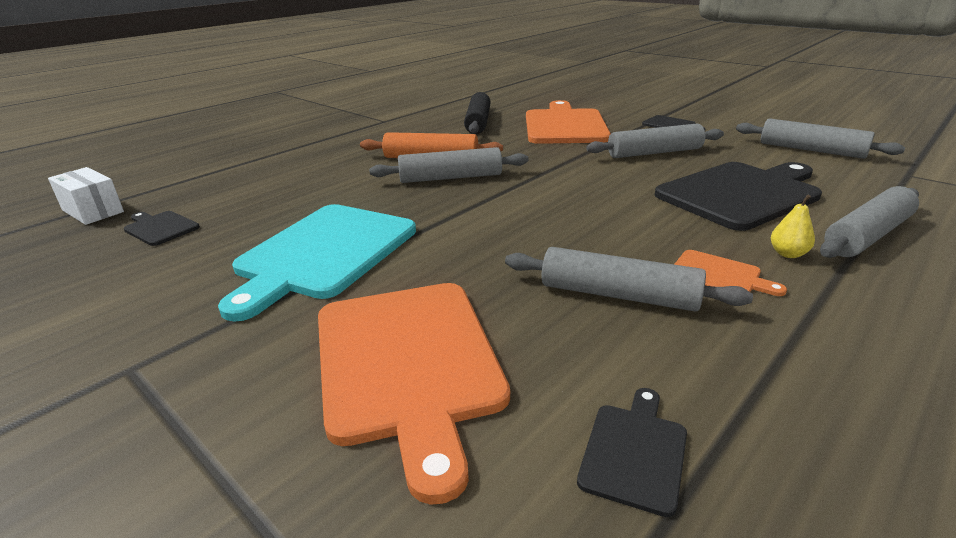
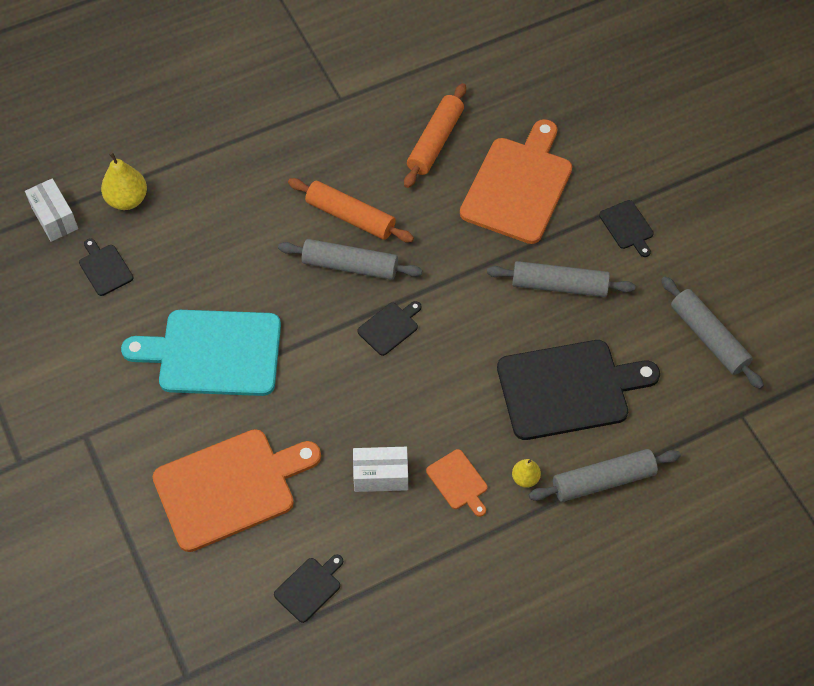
camera: 20 degrees right, 30 degrees up
turquoise cutting board [218,204,416,322] -> turquoise cutting board turned 45 degrees clockwise [121,310,281,396]
orange cutting board [318,283,510,505] -> orange cutting board turned 120 degrees counterclockwise [152,429,321,552]
black rolling pin [464,92,491,134] -> orange rolling pin [404,83,466,188]
grey rolling pin [505,247,753,312] -> white box [353,447,408,492]
none -> yellow pear [101,152,147,210]
none -> black cutting board [357,301,421,356]

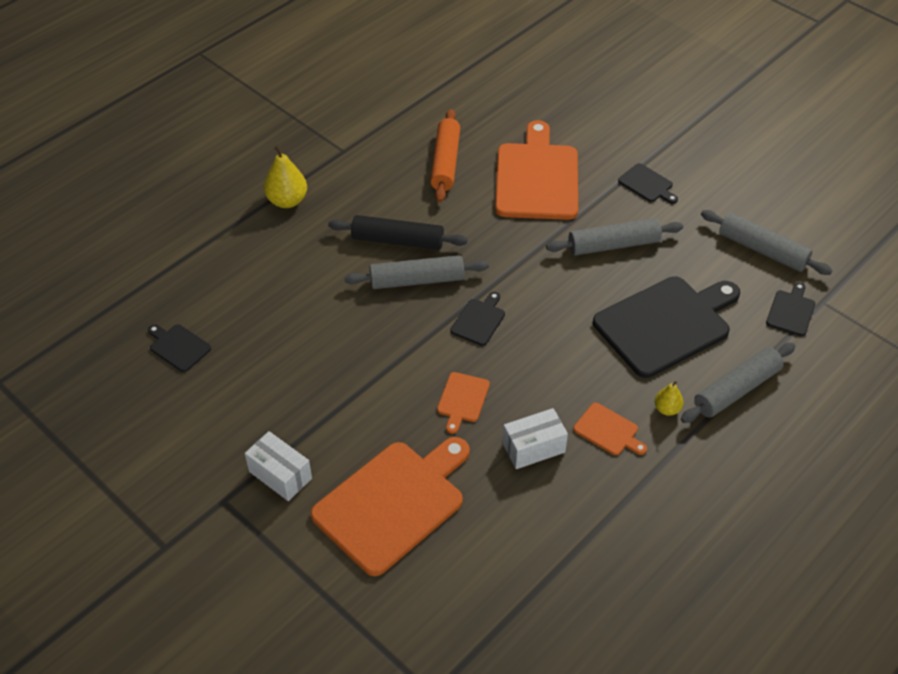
camera: 20 degrees left, 10 degrees down
white box [25,178,78,242] -> white box moved to [245,431,312,501]
yellow pear [101,152,147,210] -> yellow pear moved to [264,145,307,208]
turquoise cutting board [121,310,281,396] -> none
black cutting board [274,554,343,623] -> black cutting board moved to [766,282,815,336]
orange rolling pin [288,178,414,242] -> black rolling pin [328,215,468,250]
none -> orange cutting board [437,372,490,434]

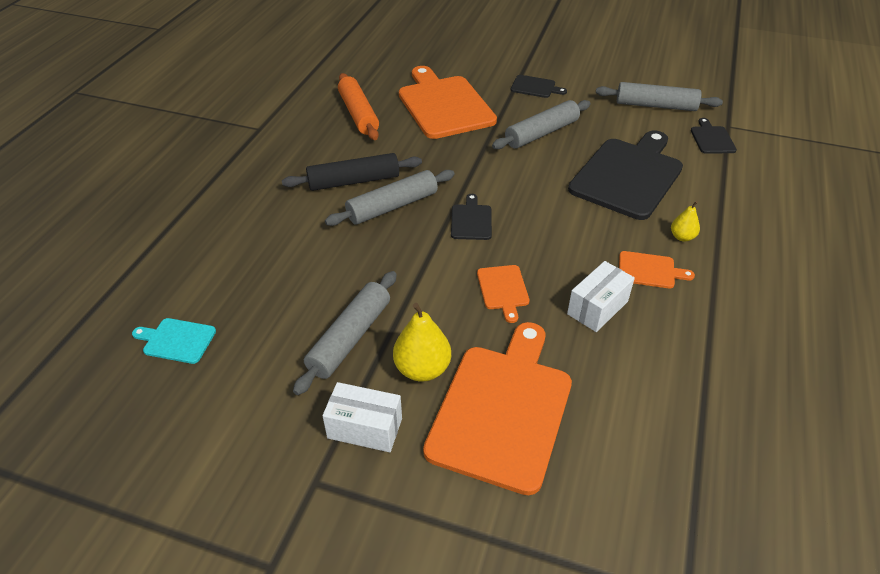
camera: 25 degrees left, 5 degrees down
black cutting board [148,324,211,372] -> turquoise cutting board [132,318,216,364]
yellow pear [264,145,307,208] -> yellow pear moved to [393,303,451,382]
grey rolling pin [681,343,795,423] -> grey rolling pin moved to [293,271,397,395]

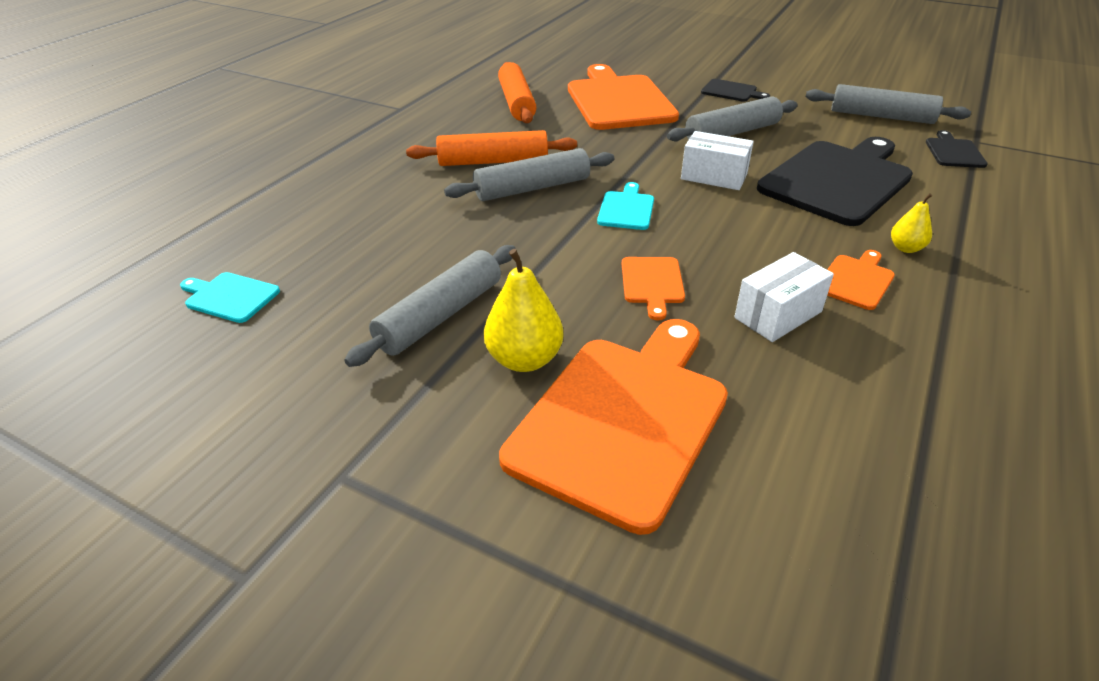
camera: 10 degrees right, 5 degrees down
black rolling pin [282,153,422,191] -> orange rolling pin [406,130,577,166]
white box [322,382,402,452] -> white box moved to [681,131,754,190]
black cutting board [451,194,492,240] -> turquoise cutting board [597,182,654,230]
orange cutting board [619,251,695,288] -> orange cutting board turned 75 degrees counterclockwise [827,250,895,310]

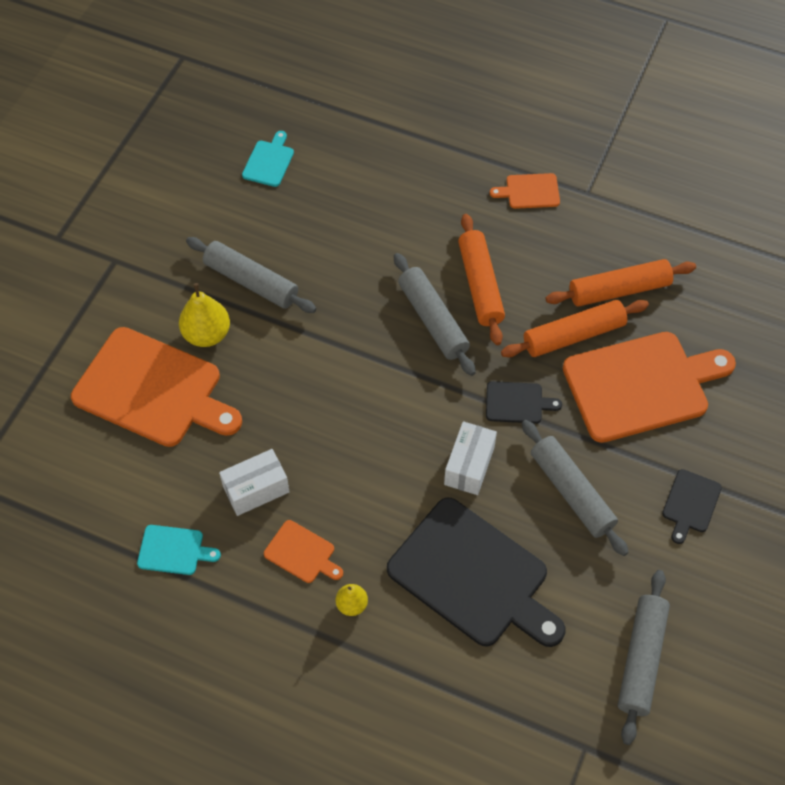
camera: 85 degrees right, 20 degrees up
turquoise cutting board [597,182,654,230] -> turquoise cutting board moved to [137,525,221,575]
orange cutting board [622,257,685,321] -> orange cutting board moved to [490,173,560,209]
white box [734,252,834,342] -> white box turned 75 degrees counterclockwise [219,449,290,516]
black cutting board [926,130,988,168] -> black cutting board moved to [486,381,562,424]
none -> orange rolling pin [501,300,649,358]

